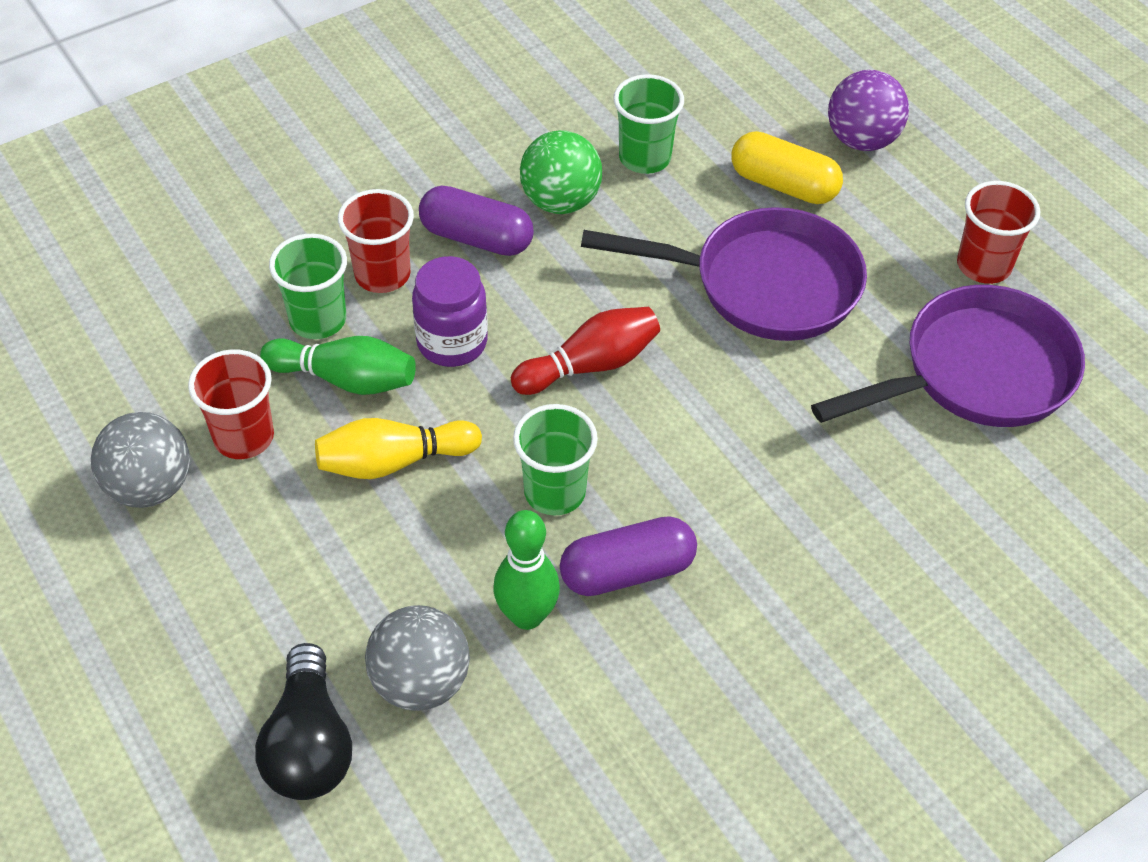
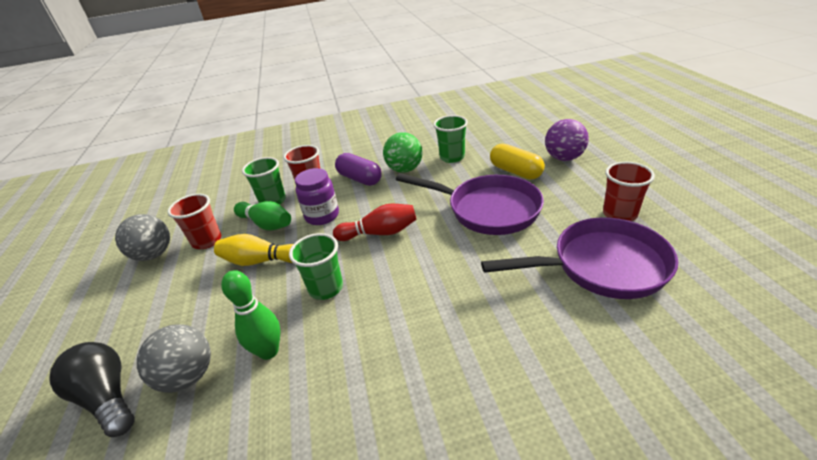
camera: 25 degrees right, 15 degrees down
black light bulb [255,643,352,800] -> black light bulb turned 120 degrees clockwise [49,342,135,437]
purple capsule [560,516,697,596] -> none

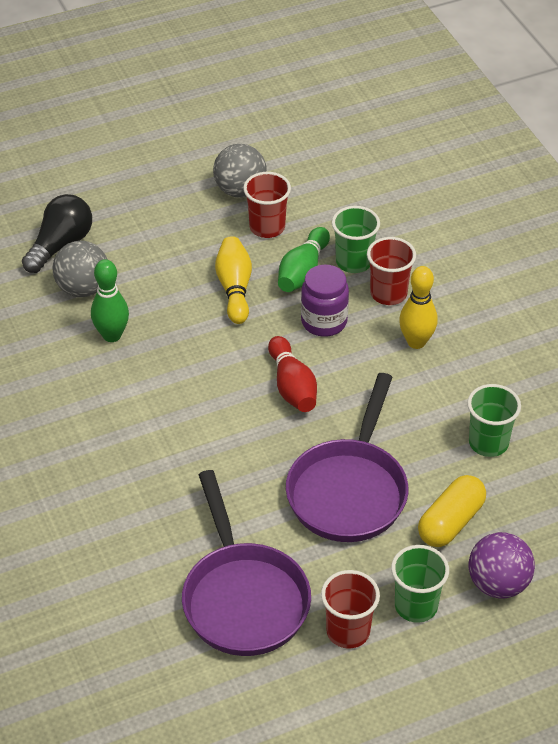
camera: 75 degrees right, 10 degrees up
green cup [289,233,343,300] -> green cup moved to [391,545,449,623]
purple capsule [335,153,382,186] -> yellow bowling pin [399,266,438,349]
green ball [383,132,423,173] -> none

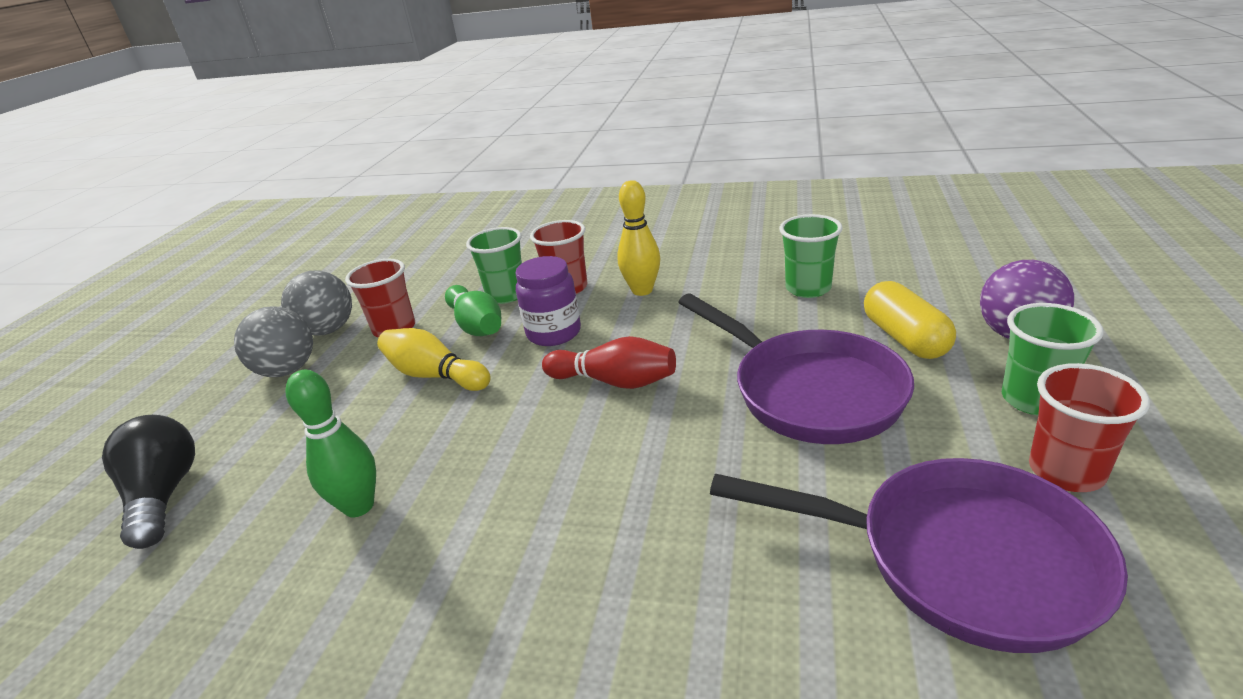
camera: 50 degrees left, 15 degrees down
grey ball [52,241,108,297] -> grey ball moved to [234,306,313,377]

